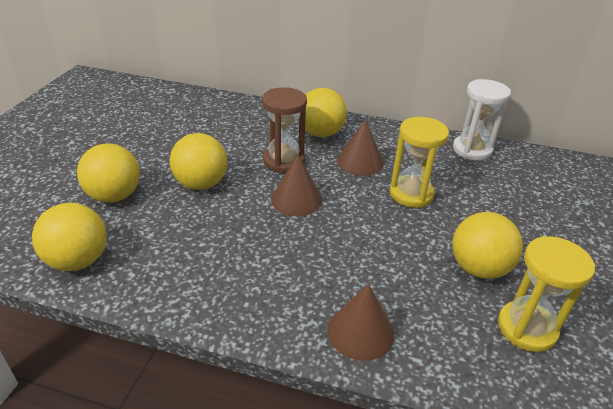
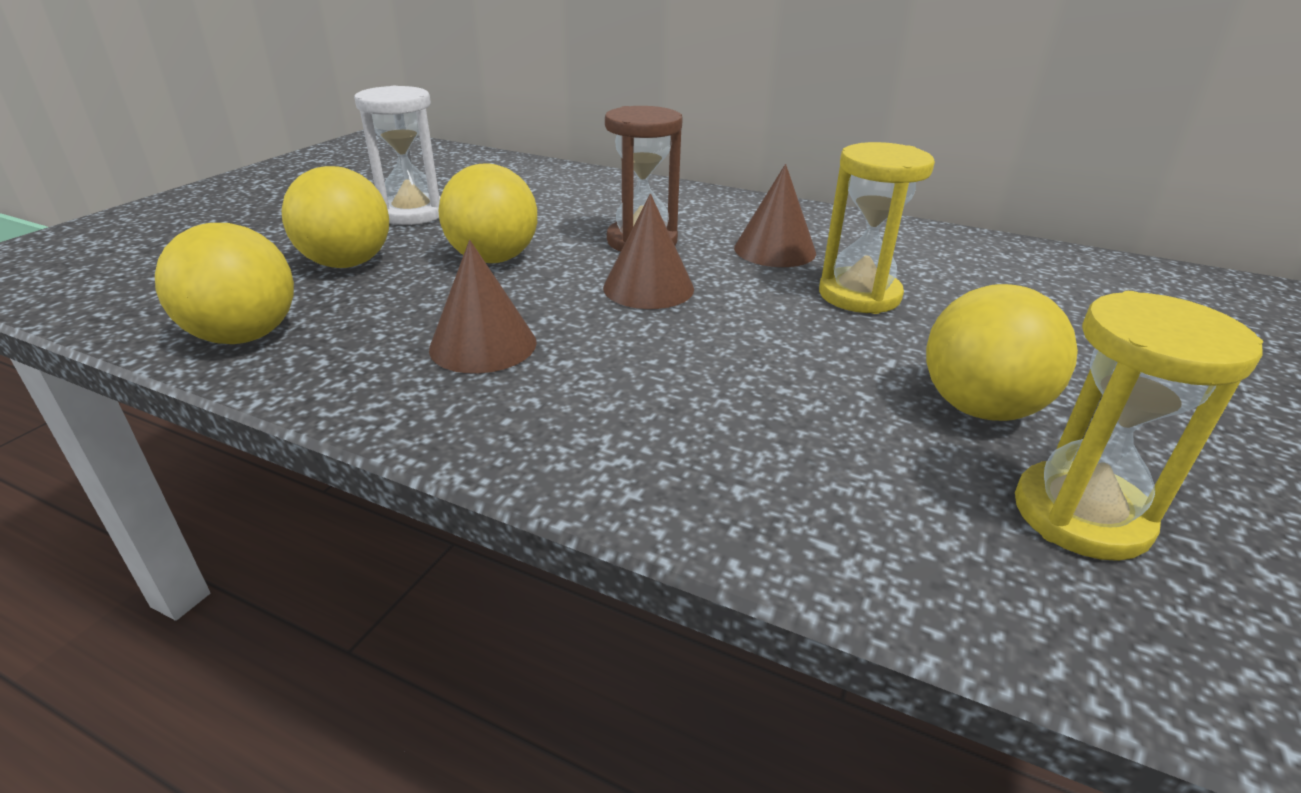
camera: 10 degrees right, 5 degrees down
yellow ball [305,88,347,137] -> none
brown cone [328,284,395,361] -> brown cone moved to [429,240,537,374]
white hourglass [453,79,511,161] -> white hourglass moved to [354,86,441,225]

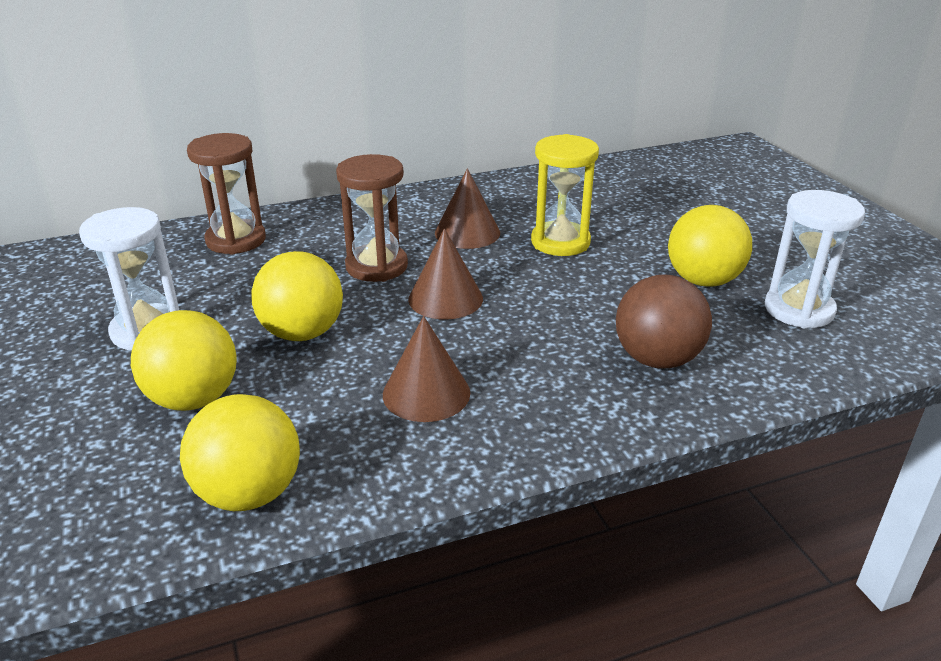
camera: 45 degrees left, 0 degrees up
yellow hourglass [1015,291,1263,561] -> white hourglass [765,190,865,328]
none -> brown hourglass [187,133,266,255]
none -> brown ball [616,274,712,369]

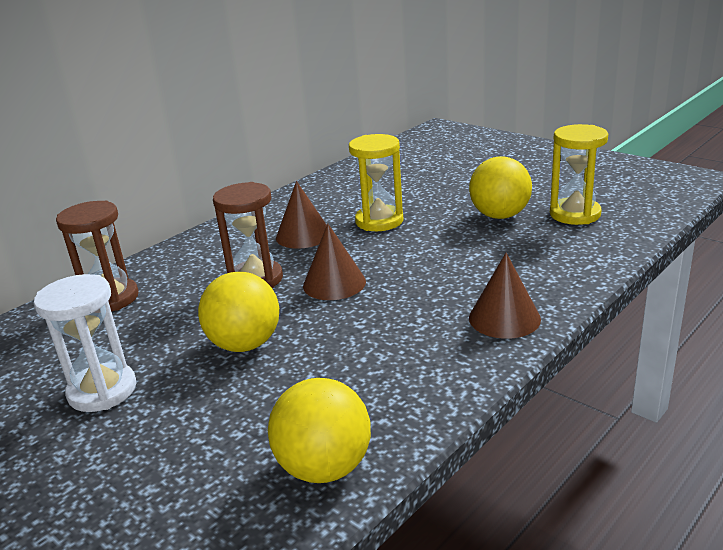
camera: 25 degrees left, 5 degrees down
yellow ball [131,310,236,411] -> none
brown cone [383,316,470,422] -> brown cone moved to [469,253,541,339]
brown ball [616,274,712,369] -> none
white hourglass [765,190,865,328] -> yellow hourglass [550,124,608,225]

